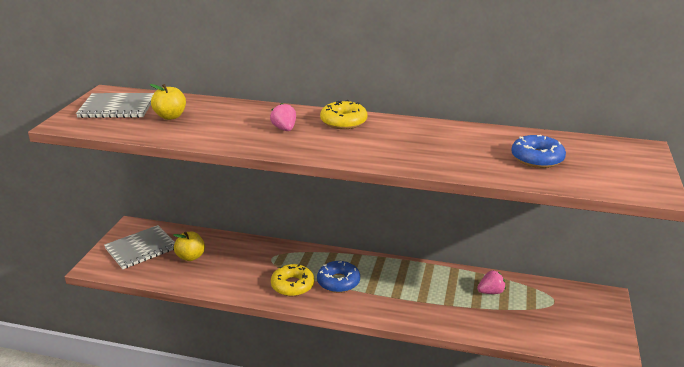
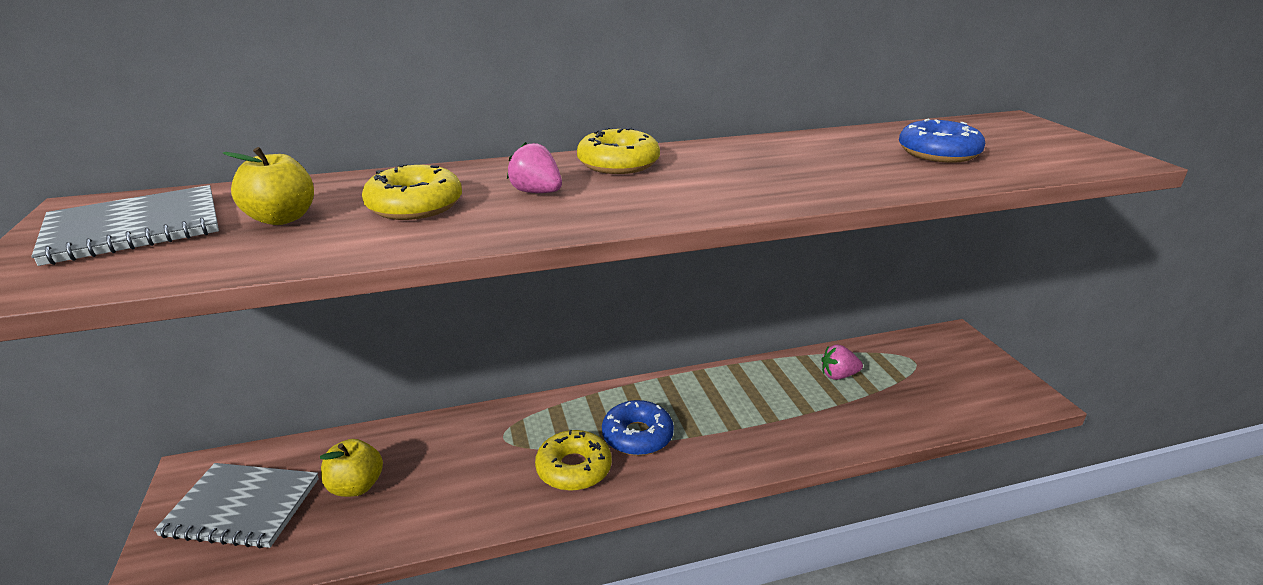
camera: 30 degrees left, 0 degrees up
grey notebook [104,225,175,269] -> grey notebook turned 75 degrees clockwise [154,463,319,549]
pink strawberry [477,270,506,294] -> pink strawberry turned 135 degrees counterclockwise [821,344,863,380]
none -> yellow donut [362,163,462,220]

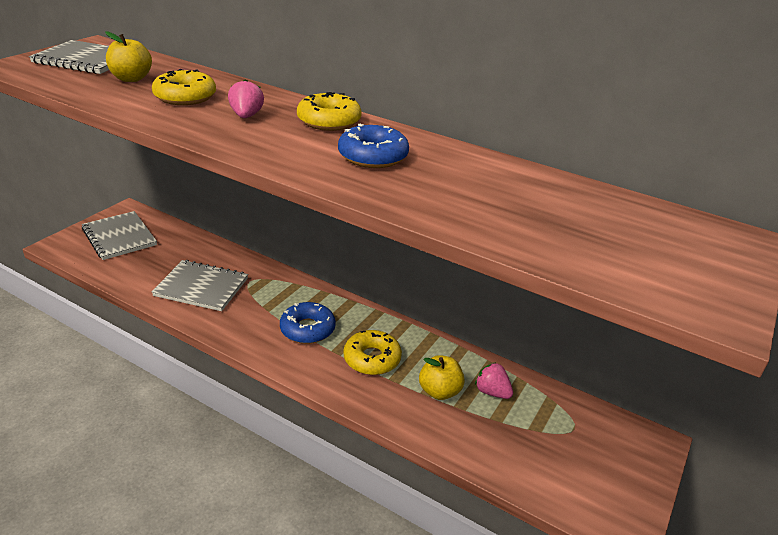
camera: 45 degrees right, 5 degrees up
yellow apple [320,439,383,497] -> yellow apple moved to [419,355,465,400]
yellow donut [535,430,612,491] -> yellow donut moved to [343,330,402,375]
blue donut [899,119,985,163] -> blue donut moved to [338,124,409,168]
none -> grey notebook [152,260,248,311]

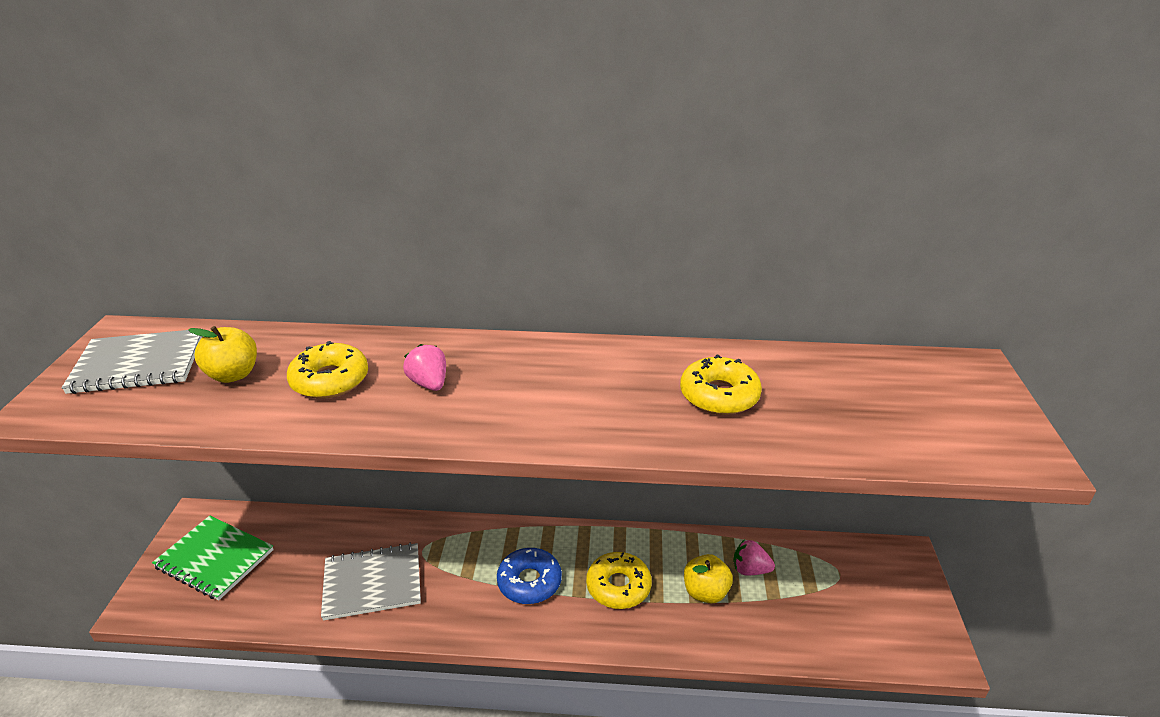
camera: 25 degrees left, 0 degrees up
grey notebook [82,211,157,260] -> green notebook [152,516,274,600]
yellow donut [297,92,362,131] -> yellow donut moved to [680,354,762,415]
blue donut [338,124,409,168] -> none

